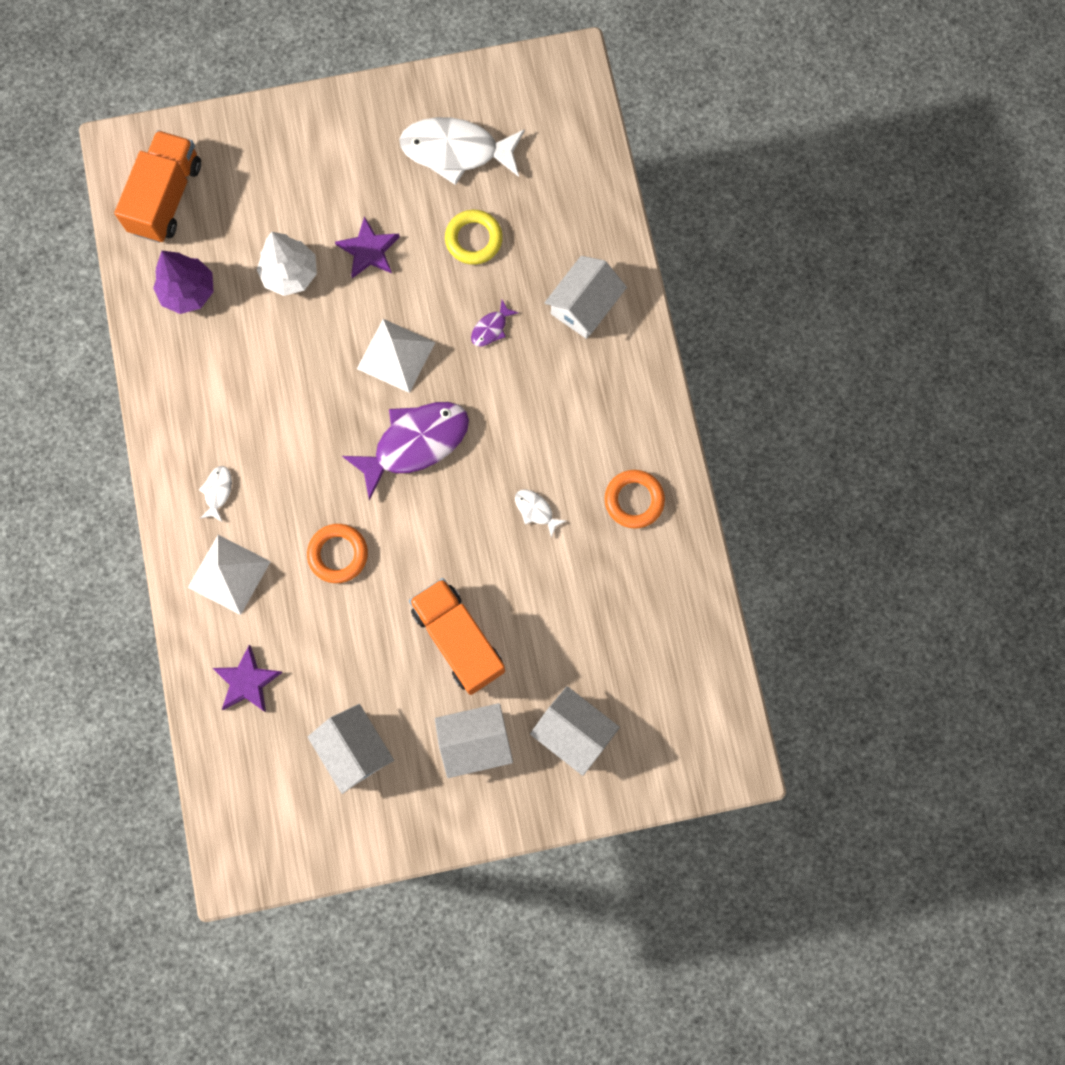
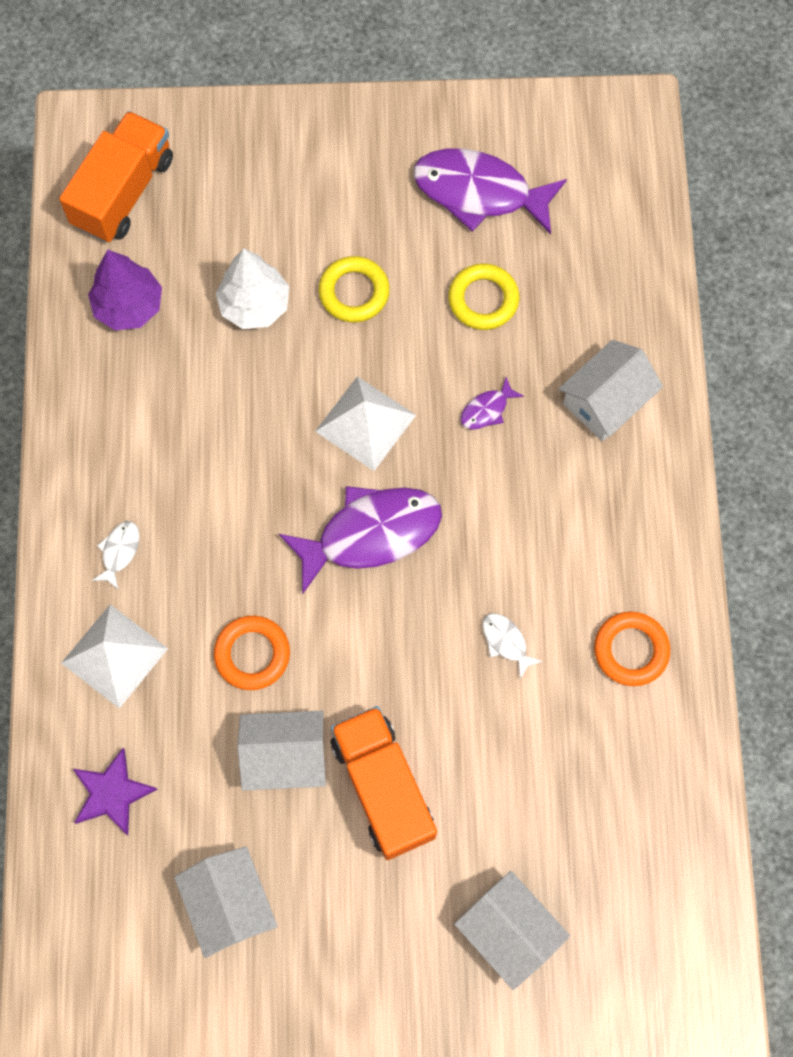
camera: 10 degrees right, 5 degrees down
purple star [335,216,400,278] -> yellow ring [319,256,390,322]
white fish [399,117,525,185] -> purple fish [413,148,567,234]
white house [435,703,513,778] -> white house moved to [238,711,326,791]

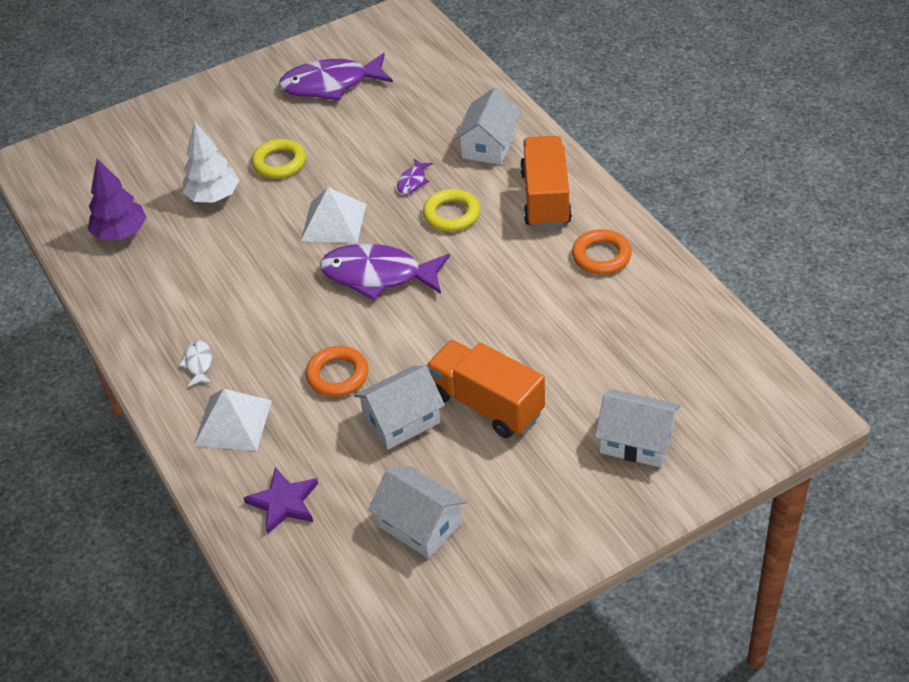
camera: 25 degrees left, 25 degrees down
orange truck [59,111,173,243] -> orange truck moved to [520,136,572,228]
purple fish [279,486,442,594] -> purple fish turned 120 degrees counterclockwise [320,244,450,301]
yellow ring [448,264,520,330] -> yellow ring moved to [423,189,480,232]
white fish [482,613,543,679] -> none

